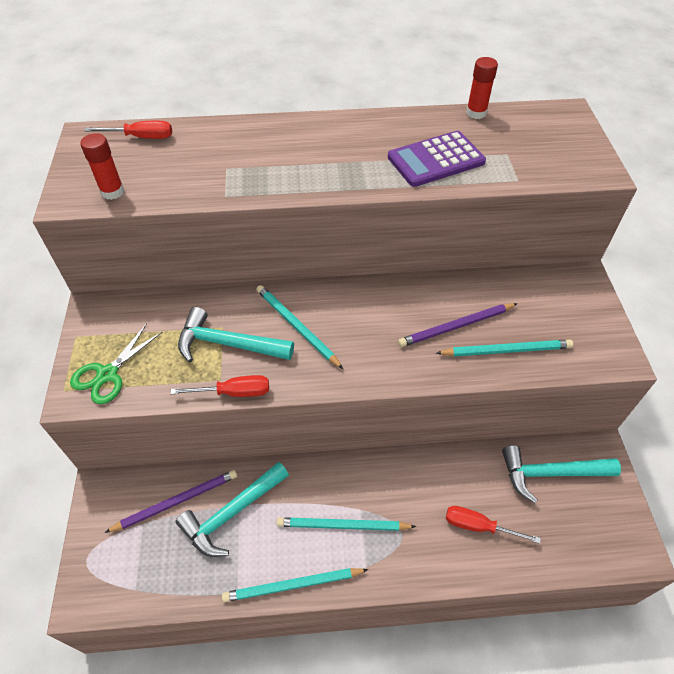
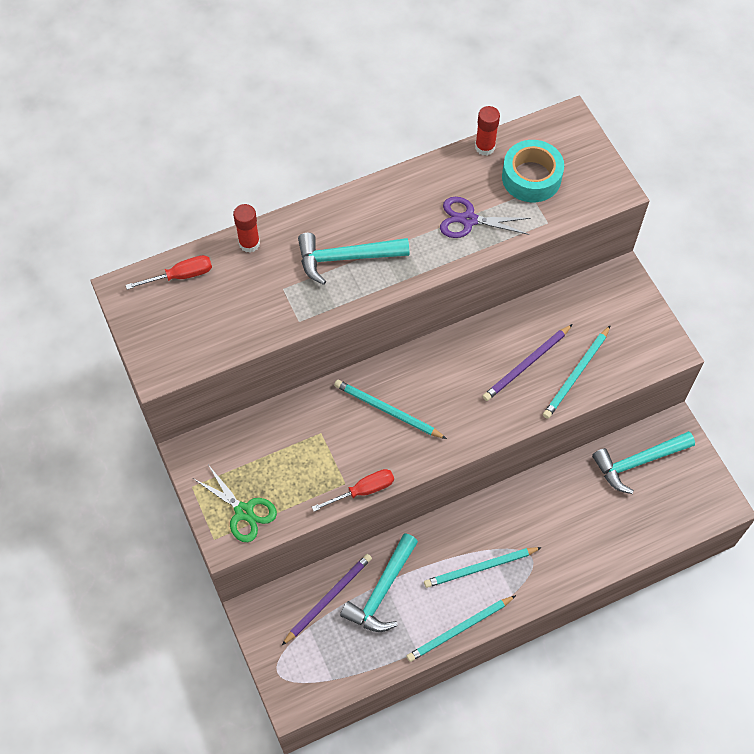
camera: 20 degrees left, 10 degrees up
green scissors [70,323,162,404] -> green scissors turned 60 degrees counterclockwise [194,466,277,542]
red glue stick [80,133,124,200] -> red glue stick moved to [233,204,260,253]
turquoise hammer [178,307,294,362] -> turquoise hammer moved to [298,233,410,285]
purple calculator [388,131,486,187] -> purple scissors [440,197,531,238]
turquoise pencil [436,339,573,357] -> turquoise pencil turned 150 degrees clockwise [543,325,611,419]
red screwdriver [446,506,541,544] -> none
none -> turquoise tape [502,140,564,202]

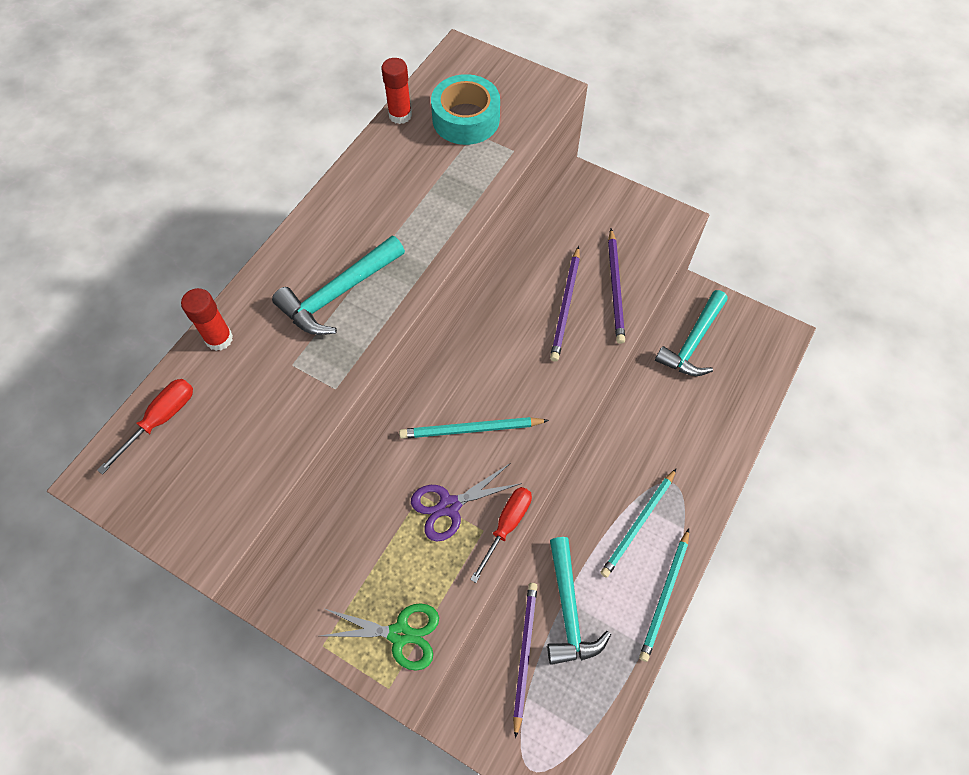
camera: 35 degrees left, 0 degrees up
purple scissors [440,197,531,238] -> purple scissors moved to [411,464,522,542]
turquoise pencil [543,325,611,419] -> purple pencil [608,229,625,344]

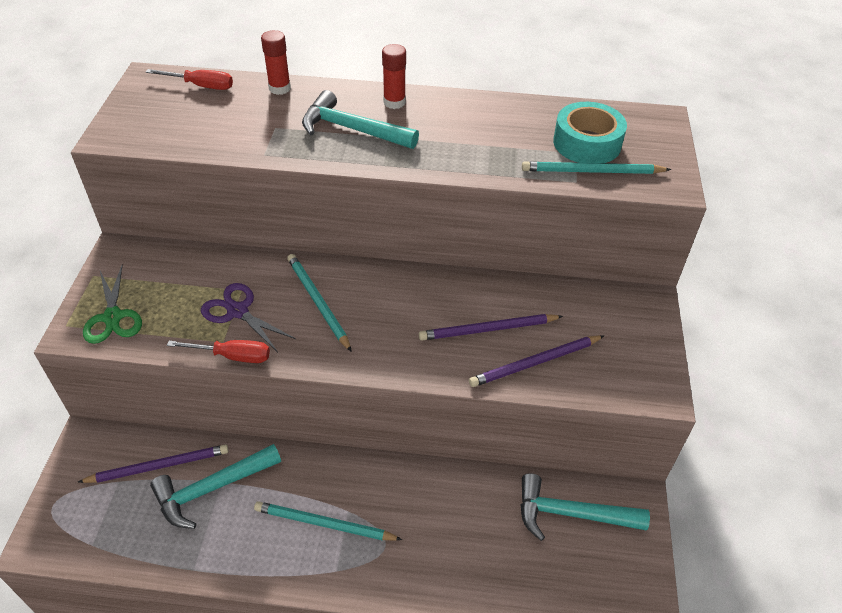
camera: 65 degrees right, 15 degrees down
red glue stick [381,58,412,124] -> red glue stick moved to [382,44,406,109]
turquoise pencil [639,529,689,662] -> turquoise pencil moved to [522,161,671,174]

